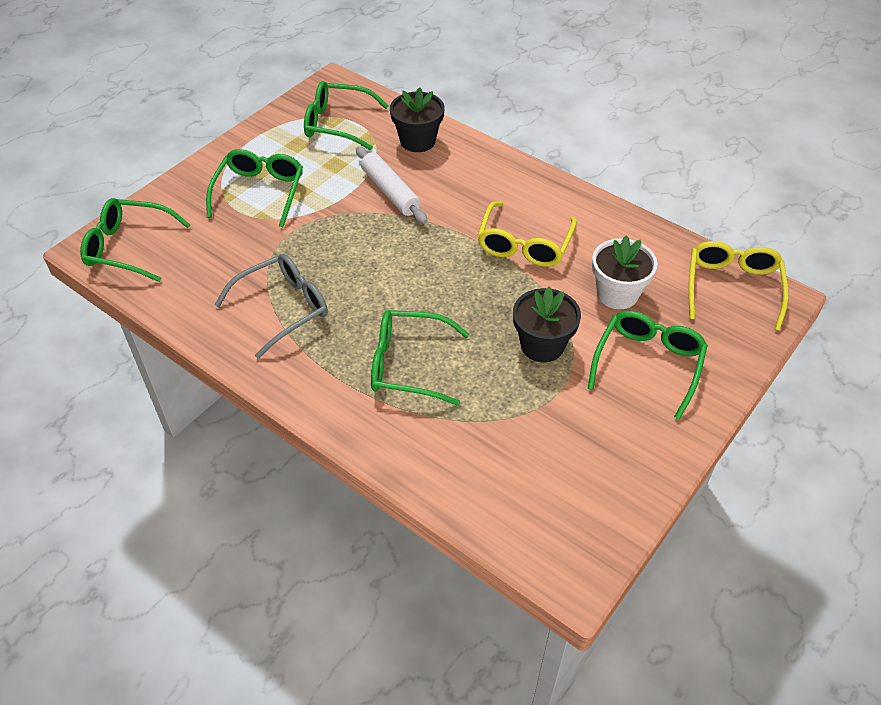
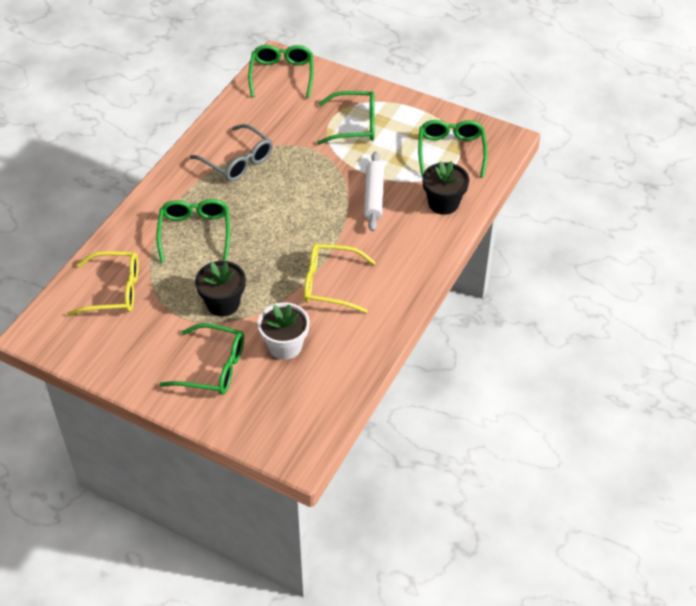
camera: 80 degrees right, 0 degrees up
white rolling pin [356,146,427,224] -> white rolling pin turned 45 degrees counterclockwise [364,152,384,231]
yellow glasses [688,241,789,331] -> yellow glasses moved to [67,251,139,316]

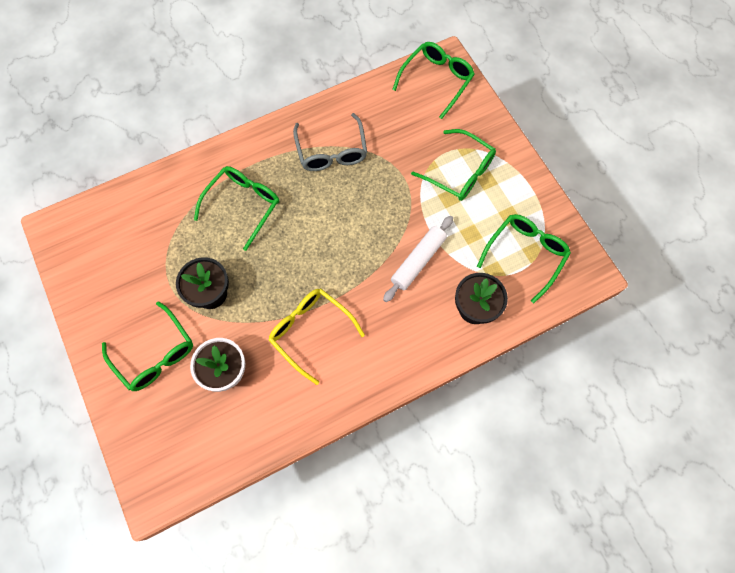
camera: 35 degrees right, 20 degrees up
yellow glasses [67,251,139,316] -> none

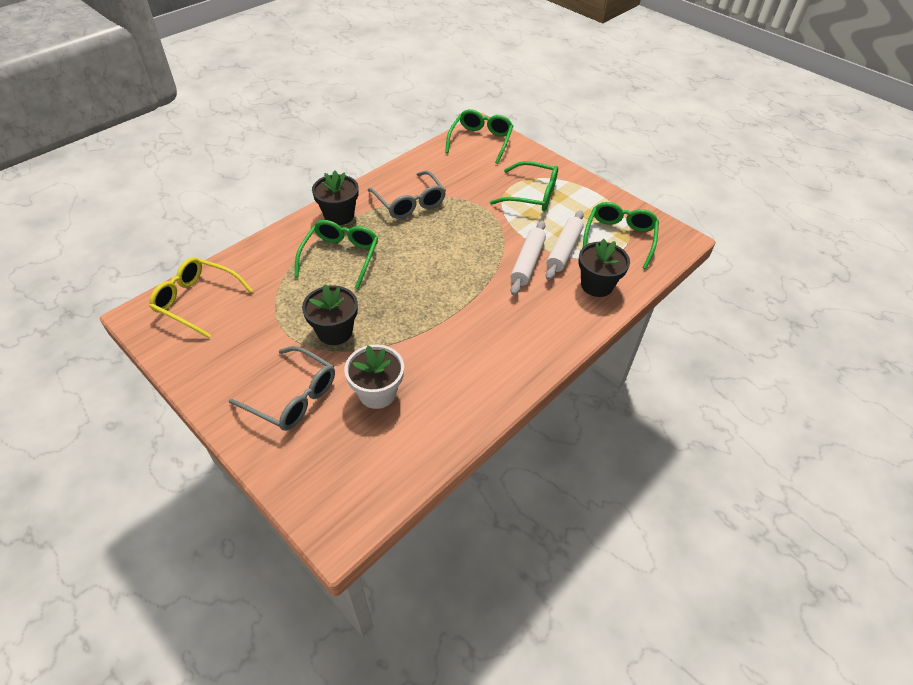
camera: 20 degrees left, 20 degrees down
green glasses [102,301,193,391] -> grey glasses [229,346,335,431]
yellow glasses [268,288,365,385] -> yellow glasses moved to [149,257,253,338]
none -> black flower pot [312,170,359,225]
none -> white rolling pin [546,210,584,280]

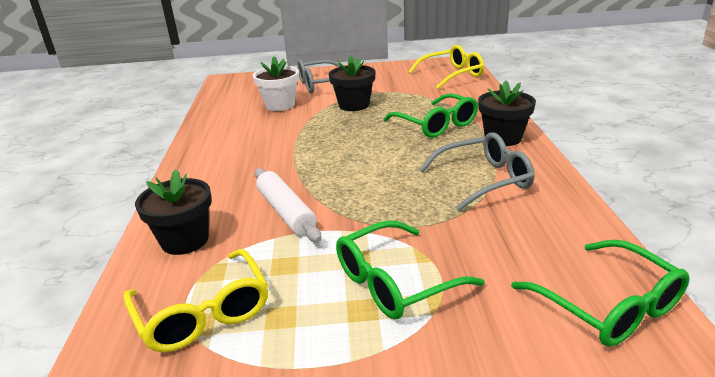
camera: 135 degrees right, 20 degrees down
grey glasses [367,171,446,219] -> grey glasses turned 150 degrees clockwise [419,132,534,211]
white rolling pin [546,210,584,280] -> none
green glasses [583,202,659,269] -> yellow glasses [123,249,268,352]

